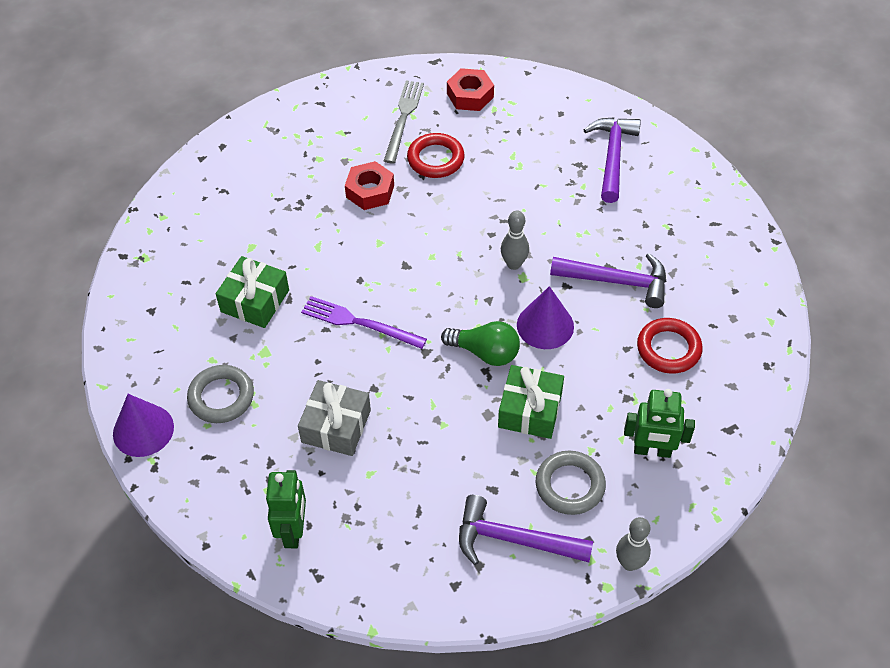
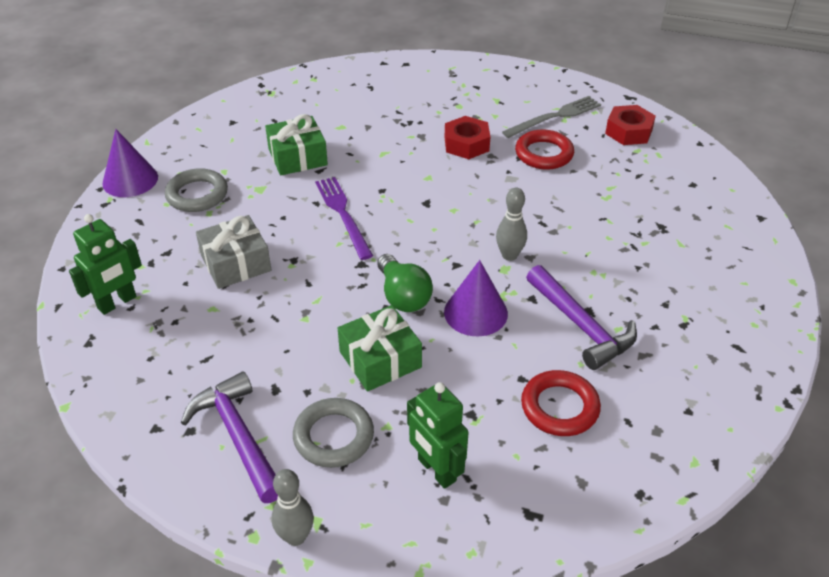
camera: 45 degrees right, 10 degrees down
purple hammer [584,117,641,203] -> none

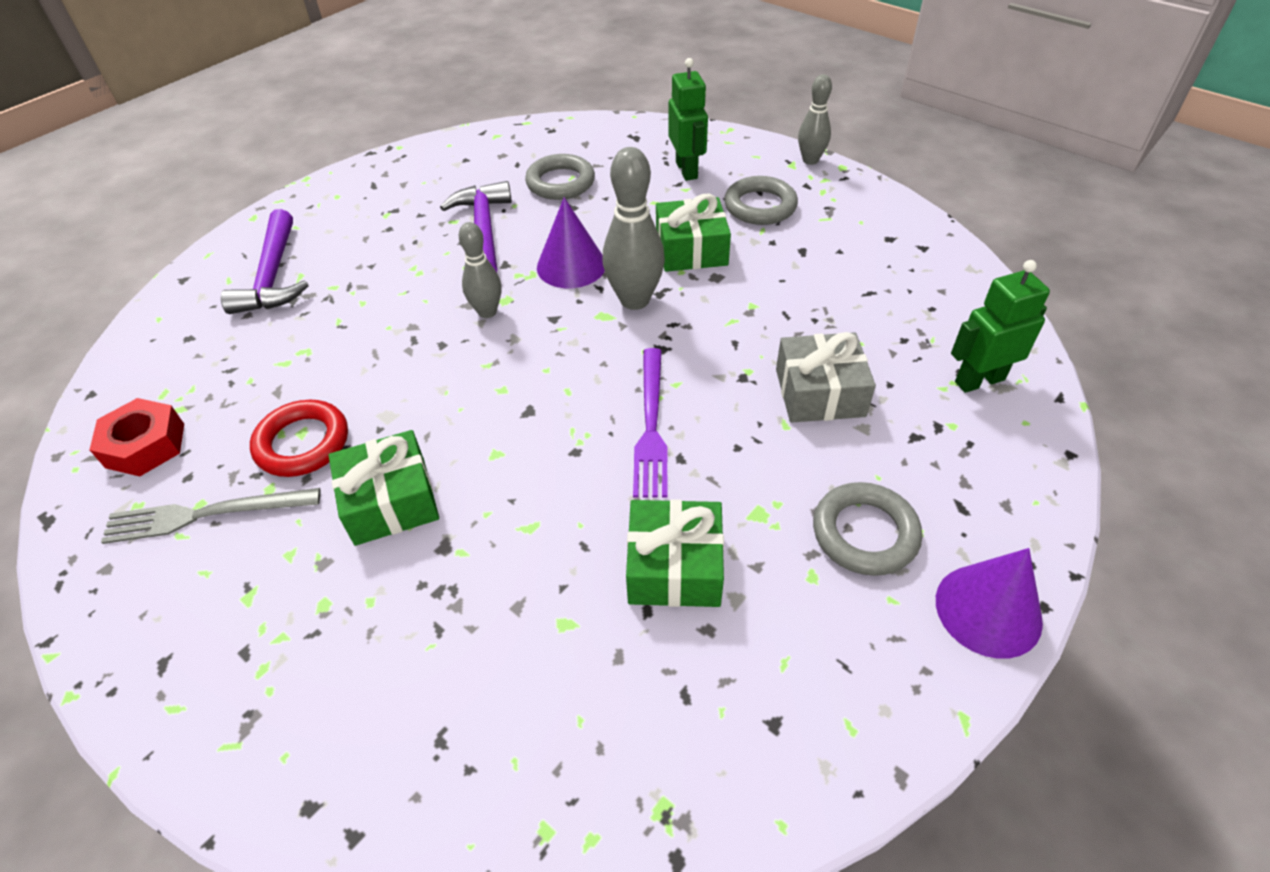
camera: 155 degrees left, 5 degrees up
purple hammer [181,371,278,503] -> purple hammer moved to [221,209,309,314]
green light bulb [377,254,433,312] -> grey bowling pin [603,147,665,310]
red nut [445,116,490,159] -> green gift [329,430,439,546]
red ring [521,370,601,436] -> grey ring [525,154,595,200]

